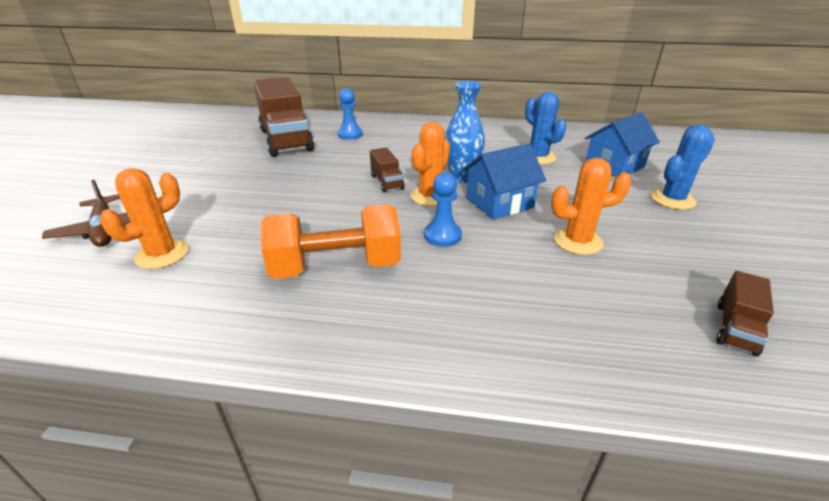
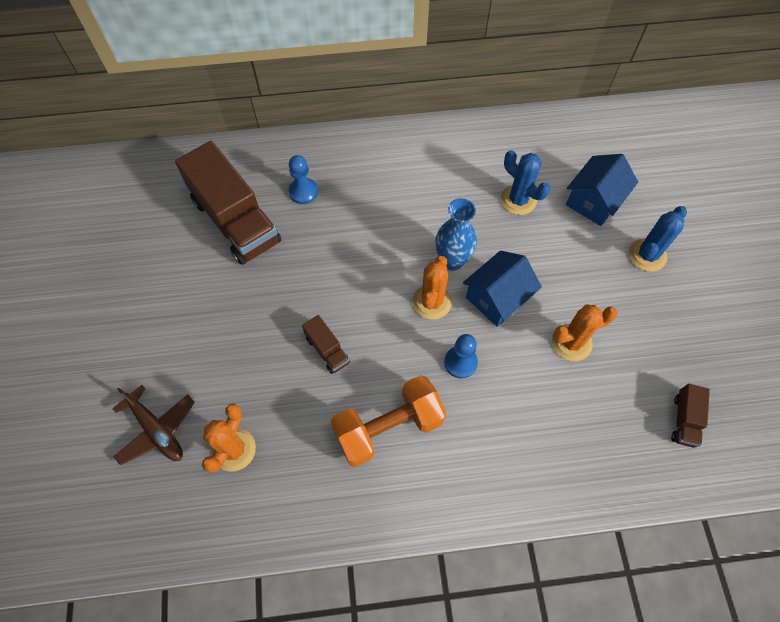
camera: 15 degrees left, 30 degrees up
brown truck [370,148,405,192] -> brown truck moved to [302,315,350,374]

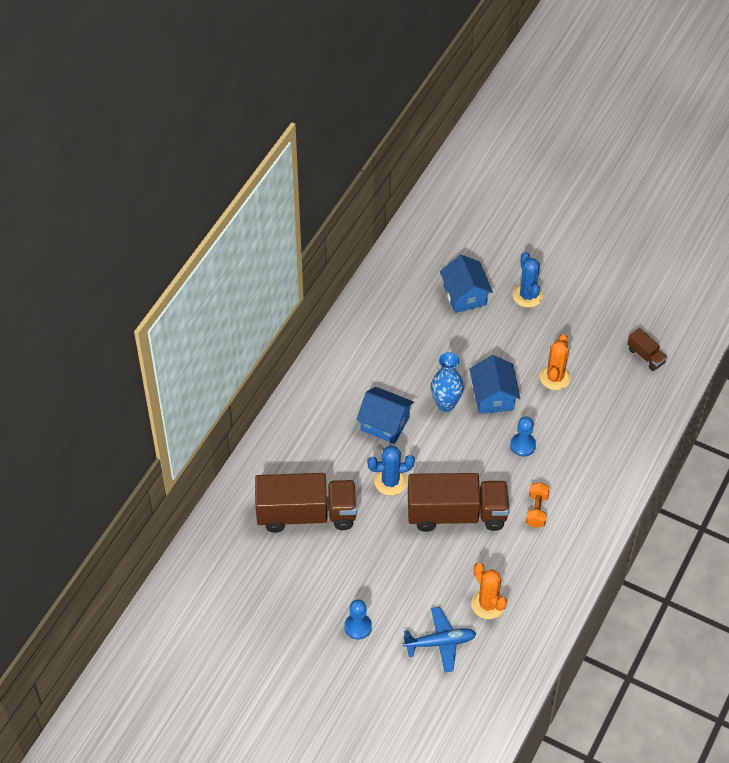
camera: 55 degrees left, 10 degrees down
brown plane [112,385,195,465] -> blue plane [403,607,476,672]
blue pawn [289,155,318,204] -> blue pawn moved to [344,599,372,640]
brown truck [302,315,350,374] -> brown truck [408,473,510,532], size x2.27
orange dumbbell [331,375,446,467] -> orange dumbbell [526,482,550,528], size x0.54
orange cactus [412,256,452,320] -> none
blue cactus [501,150,550,215] -> blue cactus moved to [367,446,415,495]
none -> blue house [356,387,414,444]

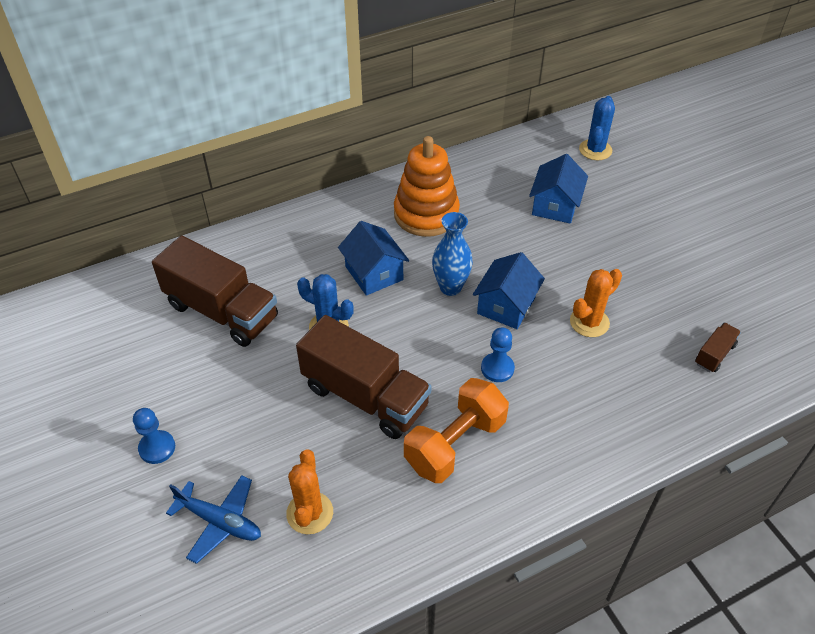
camera: 35 degrees right, 5 degrees down
blue cactus [513,252,543,308] -> blue cactus moved to [579,96,615,160]
orange dumbbell [526,482,550,528] -> orange dumbbell [404,378,509,483], size x1.86
brown truck [627,328,667,371] -> brown truck turned 135 degrees counterclockwise [695,323,741,372]
none -> orange stacking toy [394,136,460,237]

